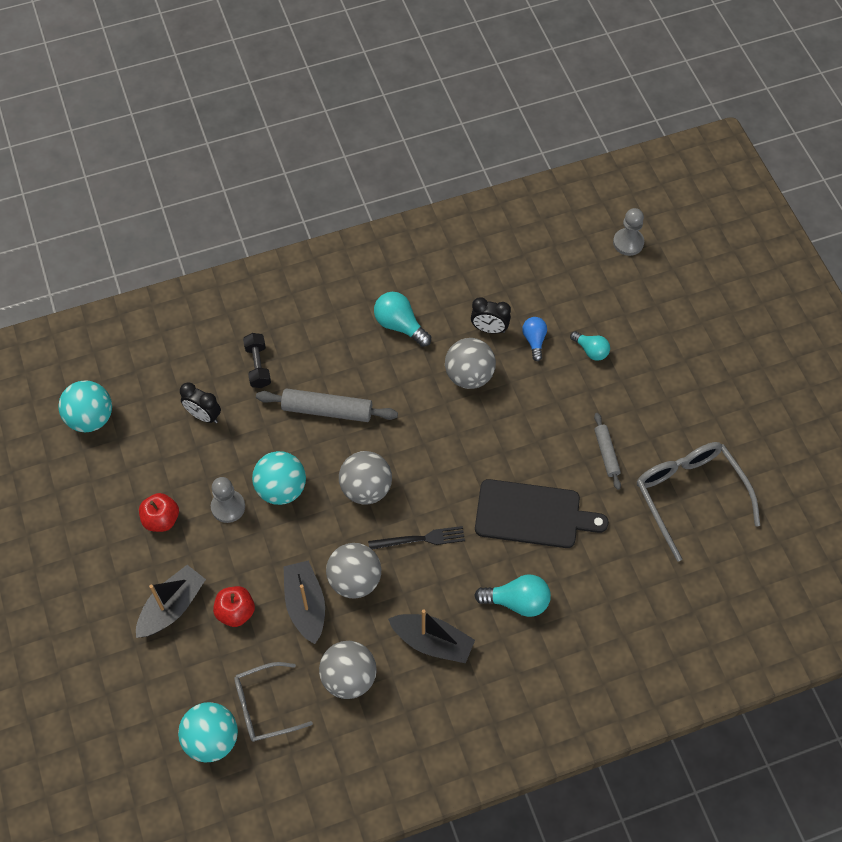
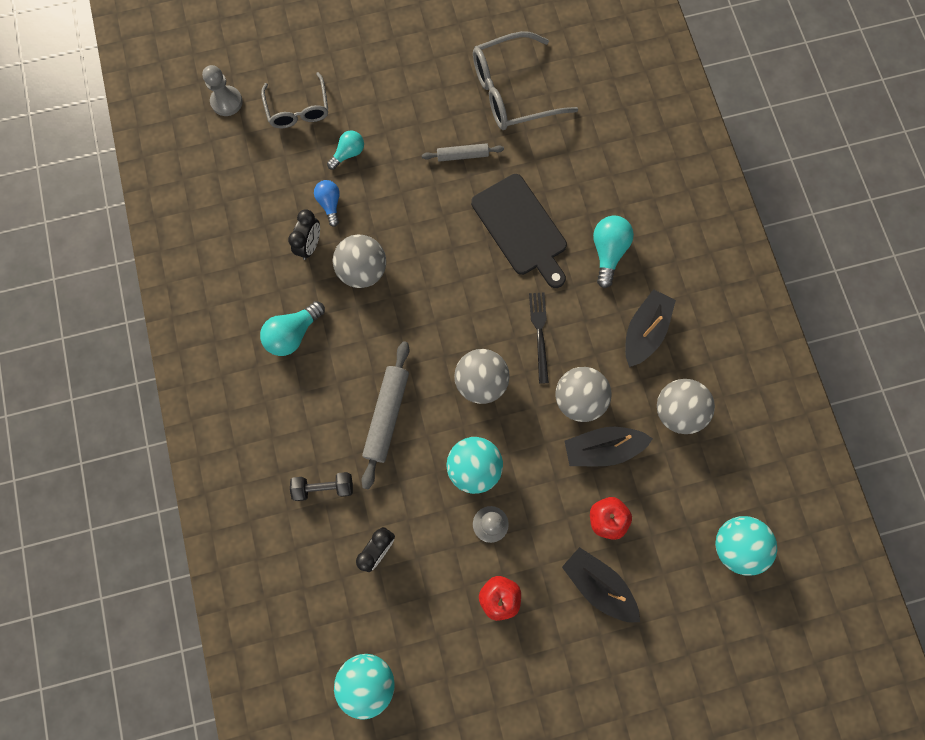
camera: 85 degrees left, 15 degrees up
grey glasses [234,662,313,742] -> grey glasses moved to [261,72,328,128]
black cutting board [475,479,609,548] -> black cutting board turned 135 degrees clockwise [471,174,567,288]
blue light bulb [522,317,547,361] -> blue light bulb turned 75 degrees clockwise [314,180,340,227]

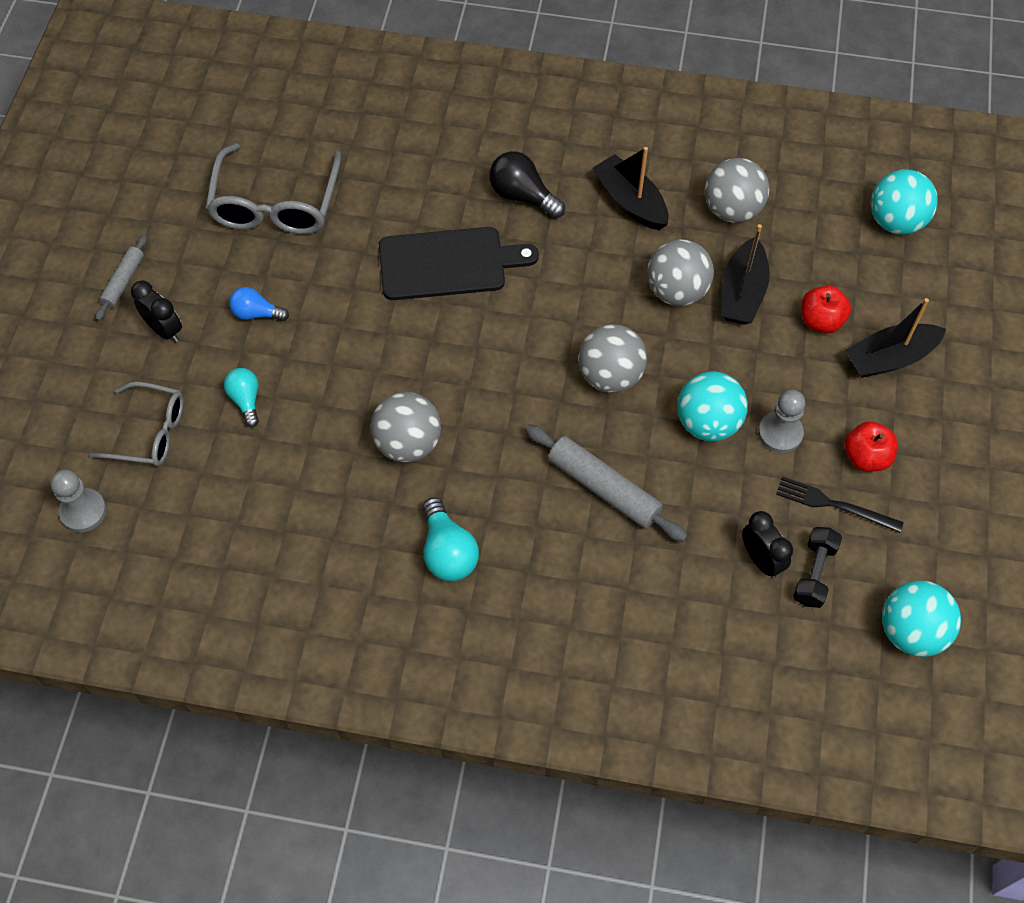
camera: 65 degrees left, 15 degrees down
black clock [288,210,320,260] -> black clock moved to [131,281,182,342]
black dumbbell [290,472,353,501] -> black dumbbell moved to [793,527,842,608]
blue light bulb [314,180,340,227] -> blue light bulb moved to [229,287,289,321]
grey rolling pin [422,143,504,162] -> grey rolling pin moved to [95,234,147,321]
black fork [529,292,549,384] -> black fork moved to [776,476,904,533]
turquoise light bulb [593,215,634,288] -> black light bulb [489,151,565,218]

